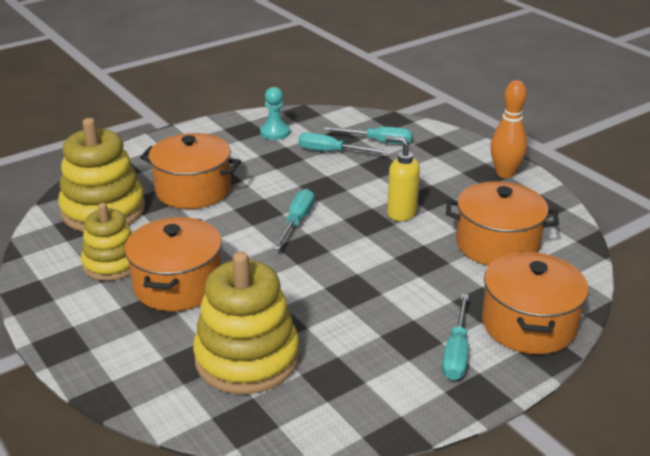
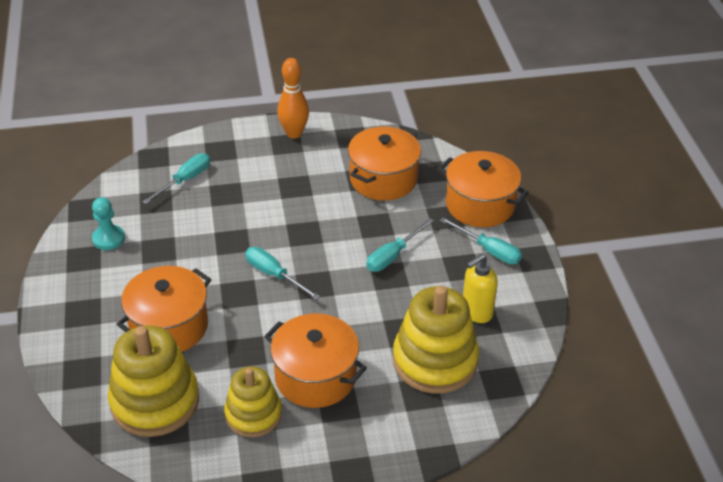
camera: 65 degrees left, 10 degrees up
turquoise screwdriver [299,132,388,154] -> turquoise screwdriver moved to [366,218,434,272]
yellow soap dispenser [385,136,420,221] -> yellow soap dispenser moved to [463,254,498,323]

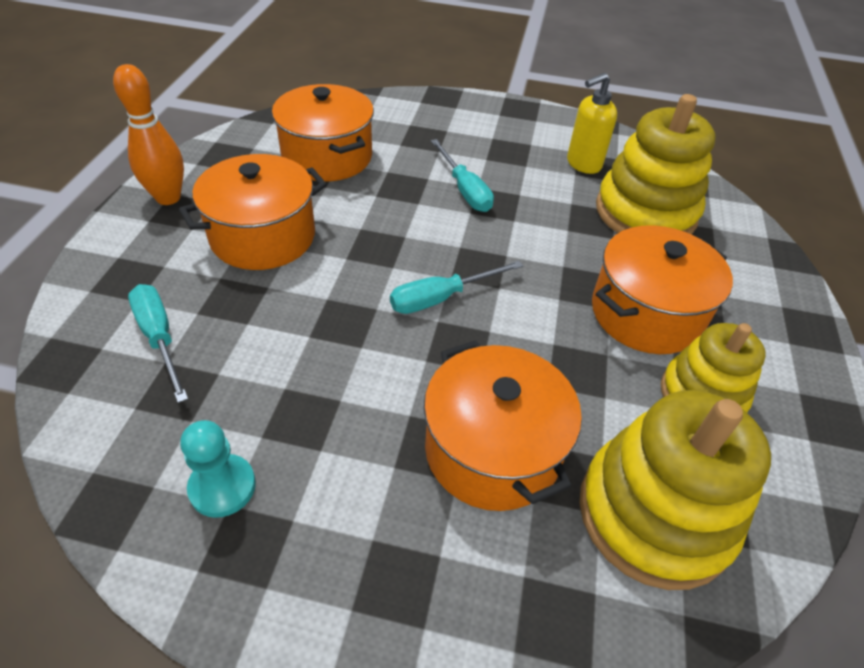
camera: 70 degrees left, 5 degrees up
orange pot [439,151,529,227] -> orange pot moved to [179,154,327,270]
turquoise screwdriver [440,217,522,264] -> none
yellow soap dispenser [463,254,498,323] -> yellow soap dispenser turned 75 degrees clockwise [567,73,617,174]

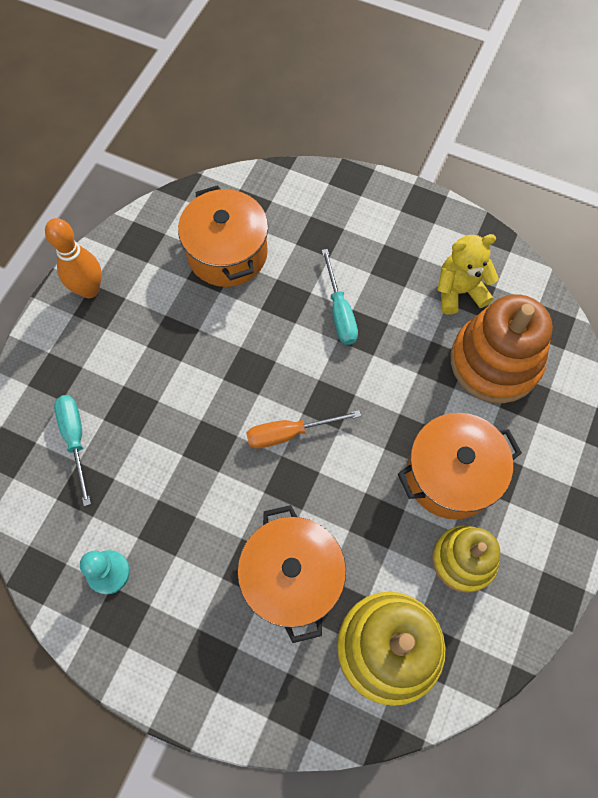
camera: 15 degrees right, 20 degrees up
orange pot [179,154,327,270] -> none
turquoise screwdriver [390,261,523,314] -> orange screwdriver [246,410,361,449]
yellow soap dispenser [567,73,617,174] -> yellow teddy bear [437,234,499,315]
yellow stacking toy [596,94,716,235] -> orange stacking toy [451,294,553,403]

